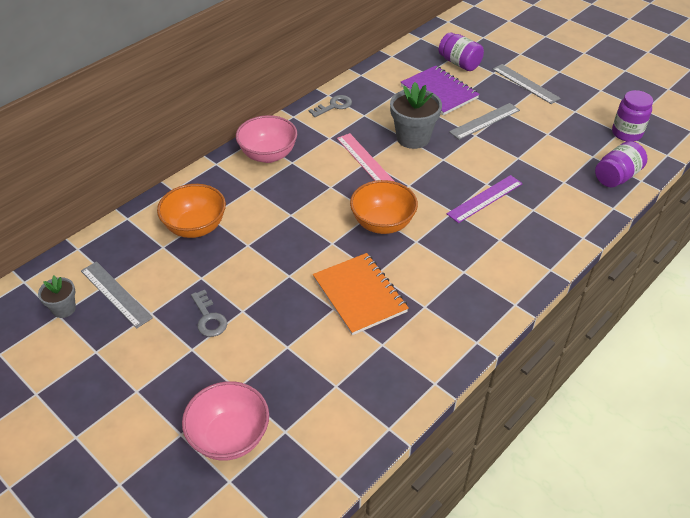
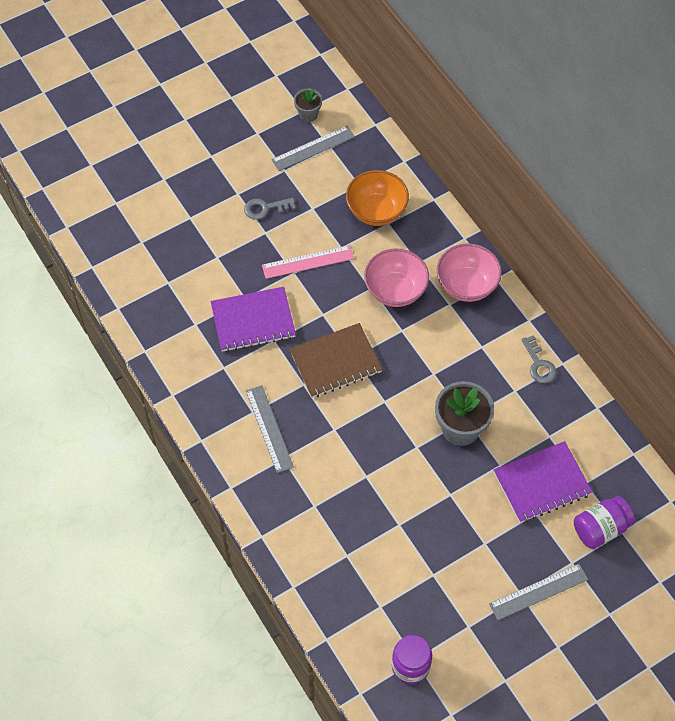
camera: 105 degrees right, 15 degrees up
pink bowl [182,381,269,461] -> pink bowl moved to [364,249,429,307]
orange notebook [313,253,409,335] -> purple notebook [211,287,296,352]
pink ruler [337,133,395,182] -> pink ruler moved to [262,245,354,279]
orange bowl [350,180,418,234] -> brown notebook [290,323,382,398]
purple ruler [447,175,523,223] -> none
grey ruler [449,103,520,140] -> grey ruler moved to [246,385,294,473]
purple jar [595,141,647,187] -> none

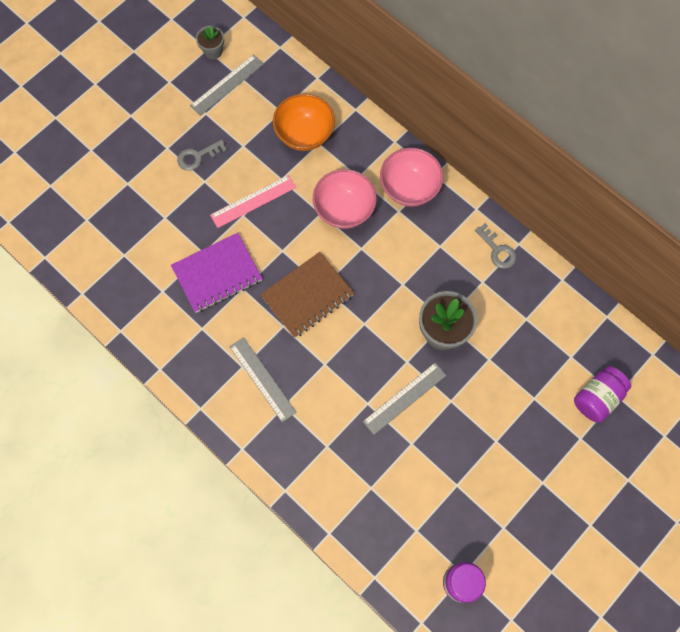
camera: 15 degrees left, 10 degrees up
grey ruler [489,564,588,620] -> grey ruler moved to [363,363,447,435]
purple notebook [494,441,592,523] -> none

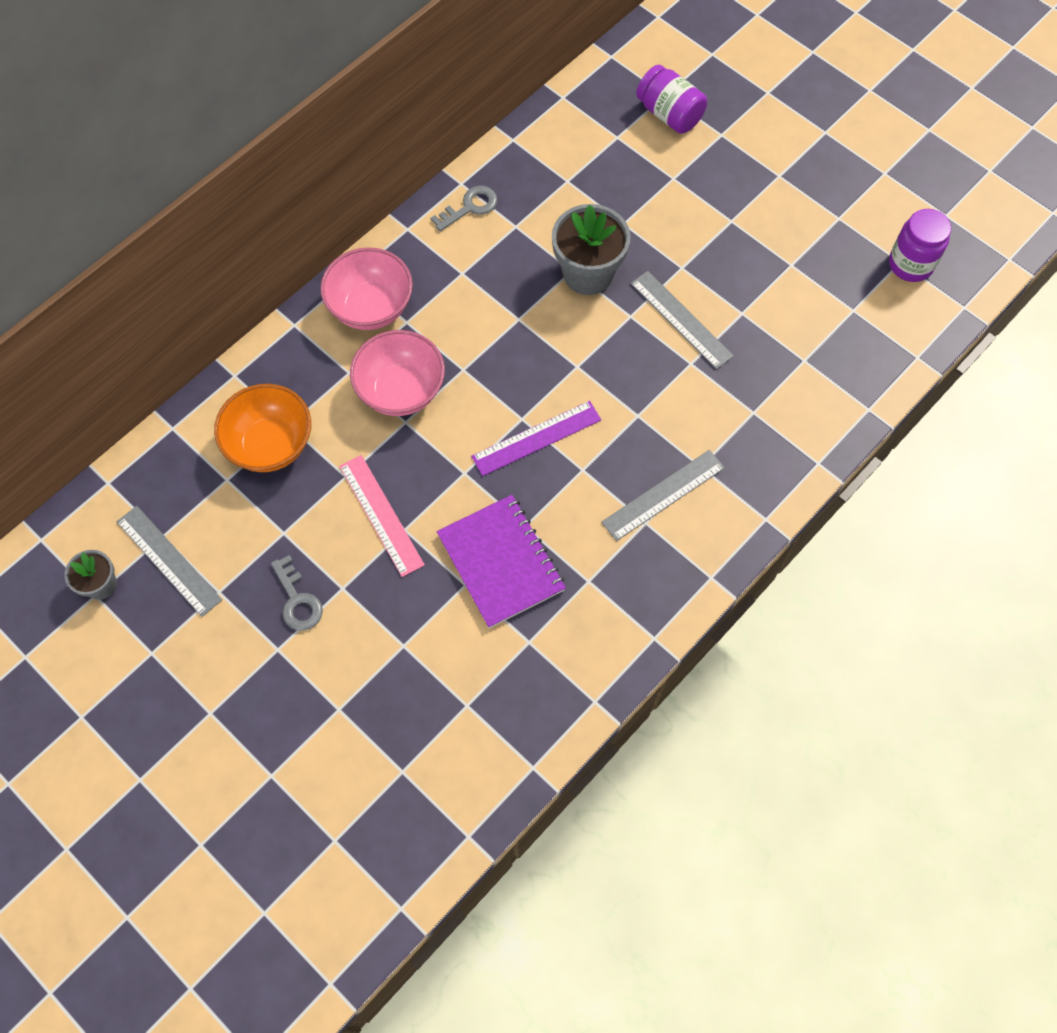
camera: 90 degrees left, 5 degrees down
brown notebook [260,252,354,338] -> purple ruler [471,401,601,476]

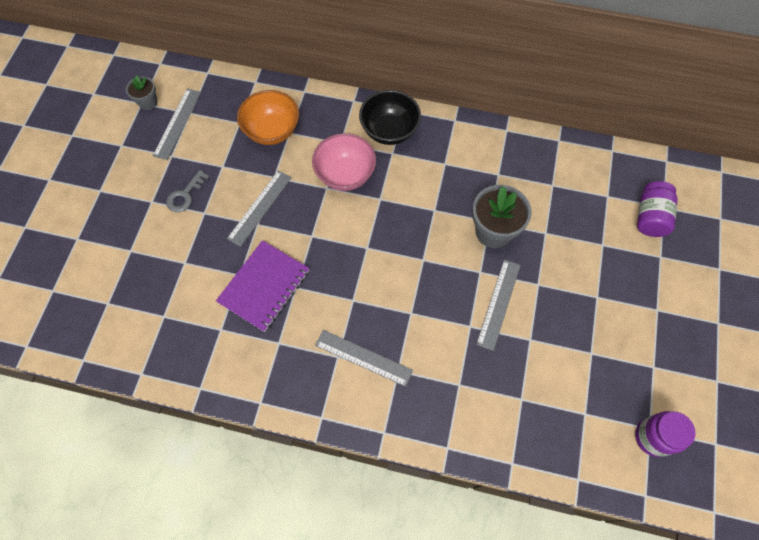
camera: 60 degrees right, 0 degrees up
pink bowl [320,247,413,330] -> black bowl [359,90,421,145]
pink ruler [339,455,425,577] -> grey ruler [227,170,292,247]
grey key [431,186,498,231] -> none
purple ruler [471,401,601,476] -> none

